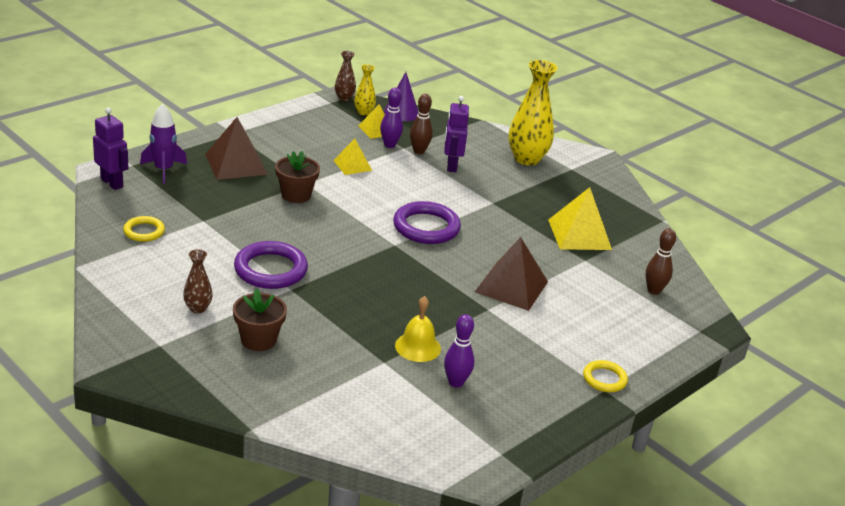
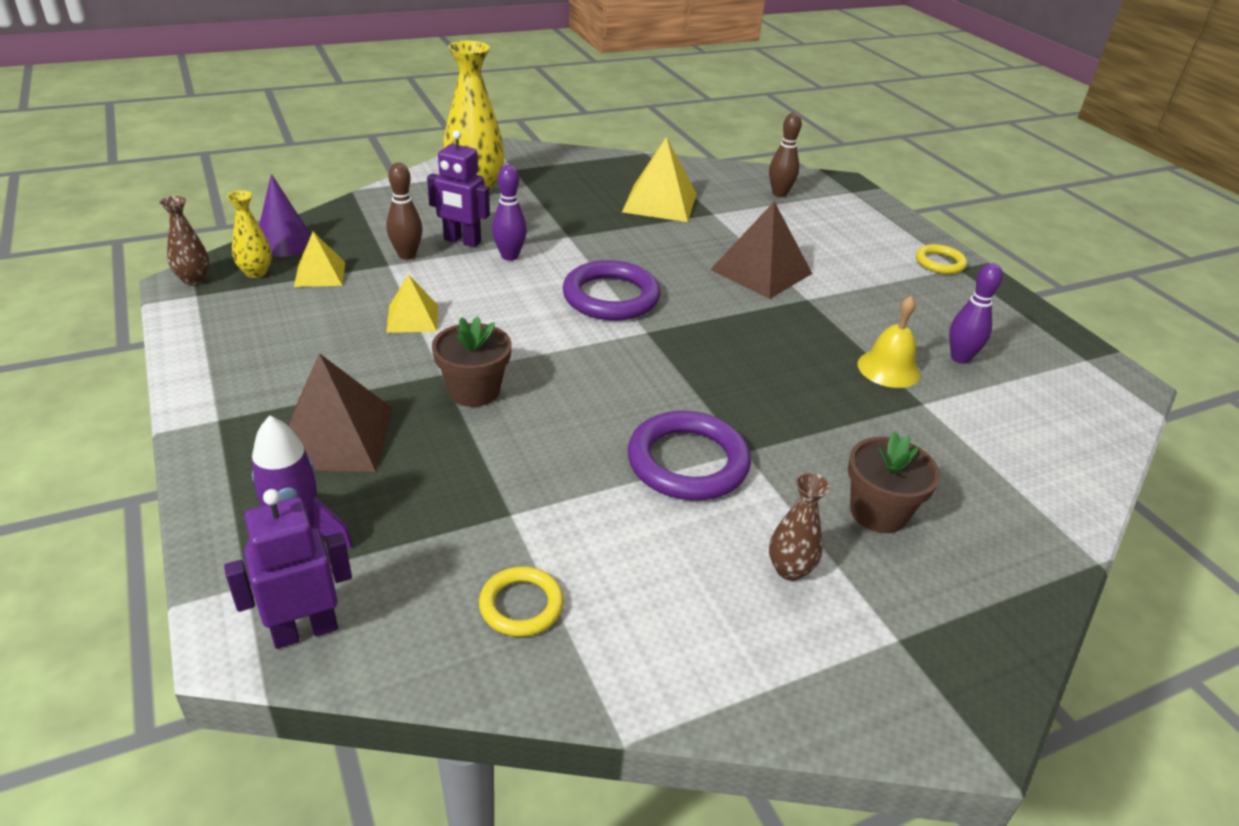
camera: 70 degrees left, 5 degrees up
purple bowling pin [380,88,403,148] -> purple bowling pin moved to [492,165,527,261]

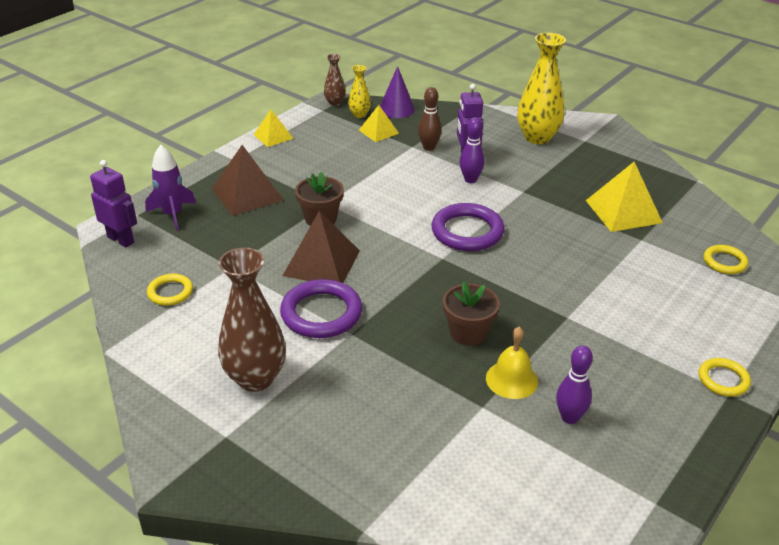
camera: 65 degrees right, 0 degrees up
yellow pyramid [386,274,438,333] -> yellow pyramid moved to [253,110,294,147]
brown pyramid [710,201,812,299] -> brown pyramid moved to [282,211,360,283]
brown bowling pin [769,113,802,197] -> yellow ring [704,245,748,274]
brown vase [769,473,830,581] -> brown vase [218,248,286,392], size x1.98
brown flower pot [848,431,940,533] -> brown flower pot moved to [443,281,500,346]

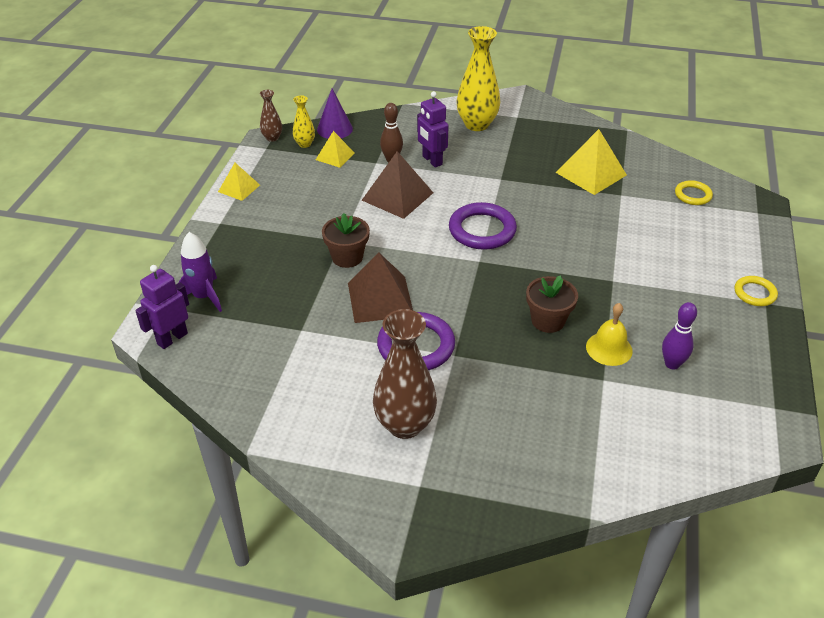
camera: 25 degrees left, 5 degrees up
purple robot [90,160,137,248] -> purple robot turned 60 degrees counterclockwise [135,265,189,349]
yellow ring [147,274,193,306] -> none
brown pyramid [212,145,284,216] -> brown pyramid moved to [362,151,433,219]
purple bowling pin [460,117,485,183] -> none

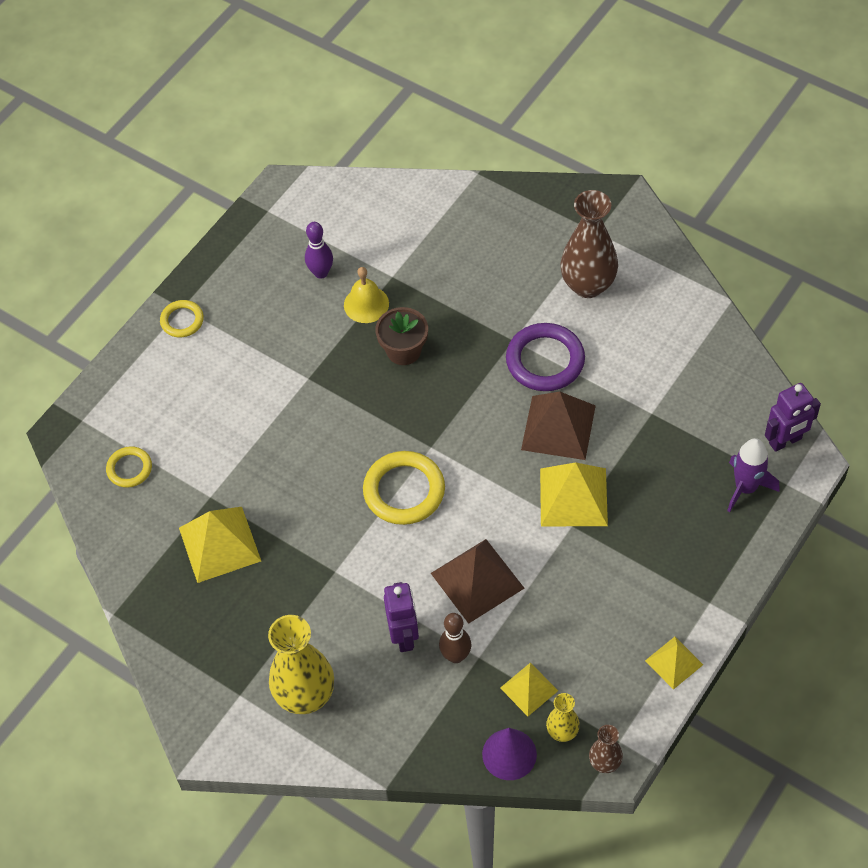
camera: 155 degrees left, 15 degrees up
brown flower pot [322,213,370,268] -> yellow pyramid [540,462,608,526]
purple ring [449,202,517,250] -> yellow ring [363,451,445,525]

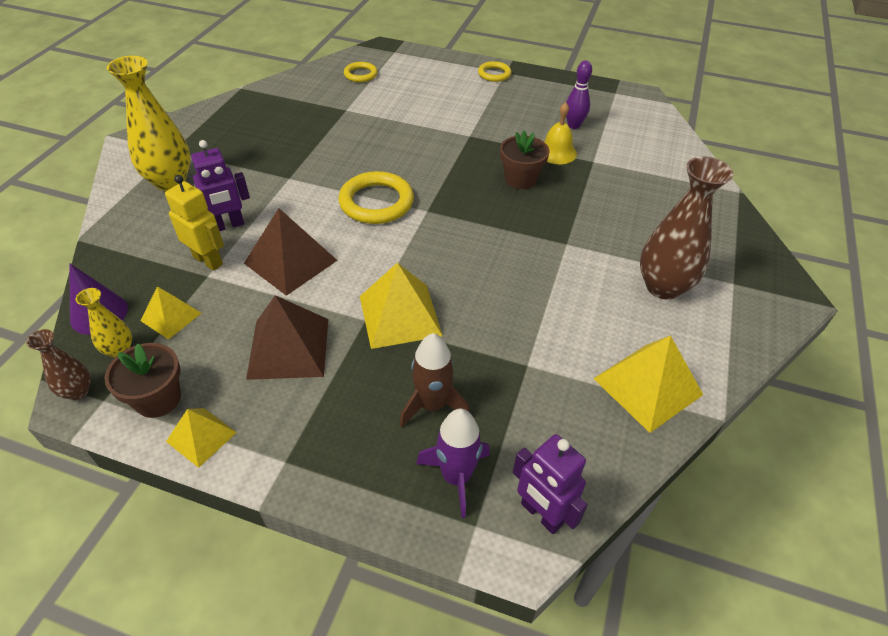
camera: 70 degrees right, 10 degrees down
yellow pyramid [179,507,261,583] -> yellow pyramid moved to [593,336,703,433]
brown bowling pin [439,613,471,663] -> yellow robot [165,175,224,271]
purple ring [506,323,585,391] -> none
brown pyramid [521,392,596,460] -> brown pyramid moved to [246,295,328,380]
none -> brown flower pot [105,343,181,418]
none -> brown rocket [400,333,470,427]

